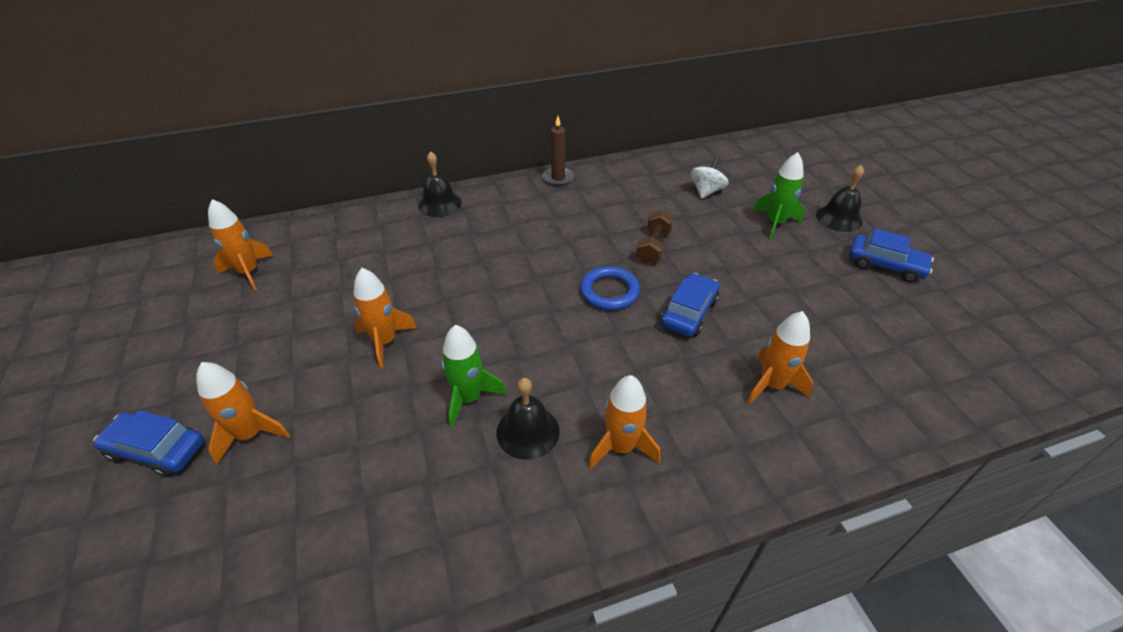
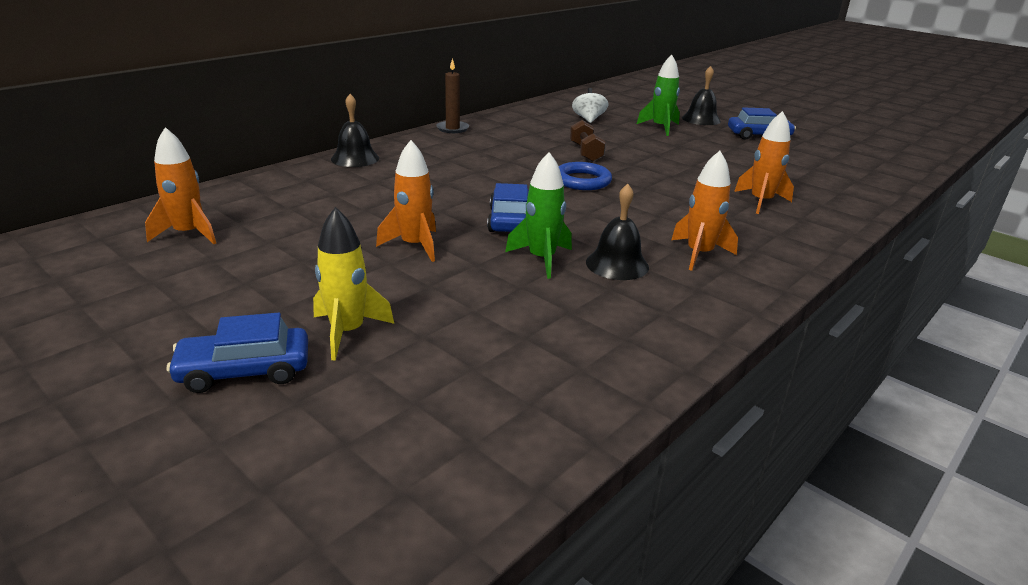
camera: 30 degrees left, 15 degrees down
orange rocket [196,362,290,464] -> yellow rocket [313,207,394,361]
blue car [660,273,719,337] -> blue car moved to [487,183,529,232]

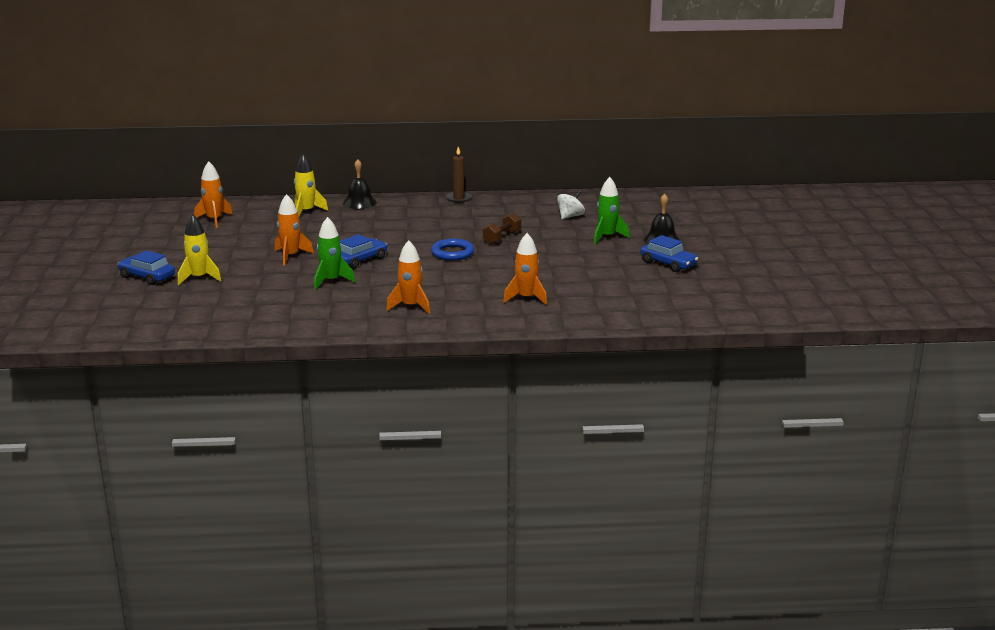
camera: 45 degrees right, 5 degrees down
black bell [586,184,649,280] -> none
none -> yellow rocket [294,154,328,217]

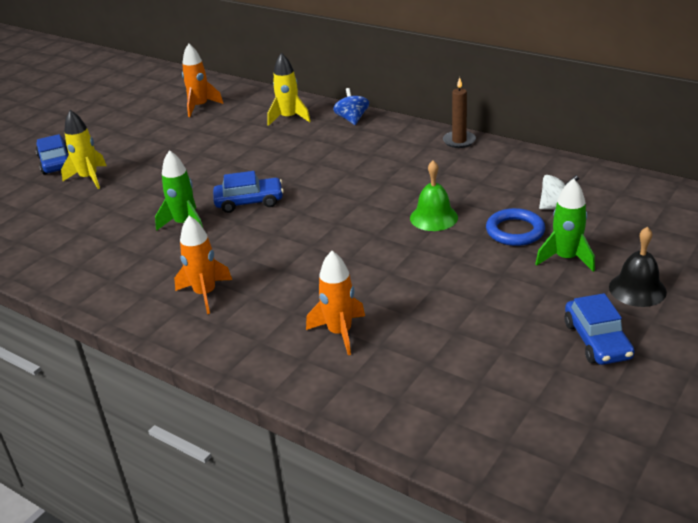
camera: 40 degrees right, 10 degrees up
orange rocket [275,194,314,265] -> none
black bell [343,159,377,209] -> blue spinning top [333,88,369,125]
blue ring [431,239,474,261] -> blue ring moved to [486,208,545,246]
brown dumbbell [483,213,521,245] -> green bell [410,160,458,231]

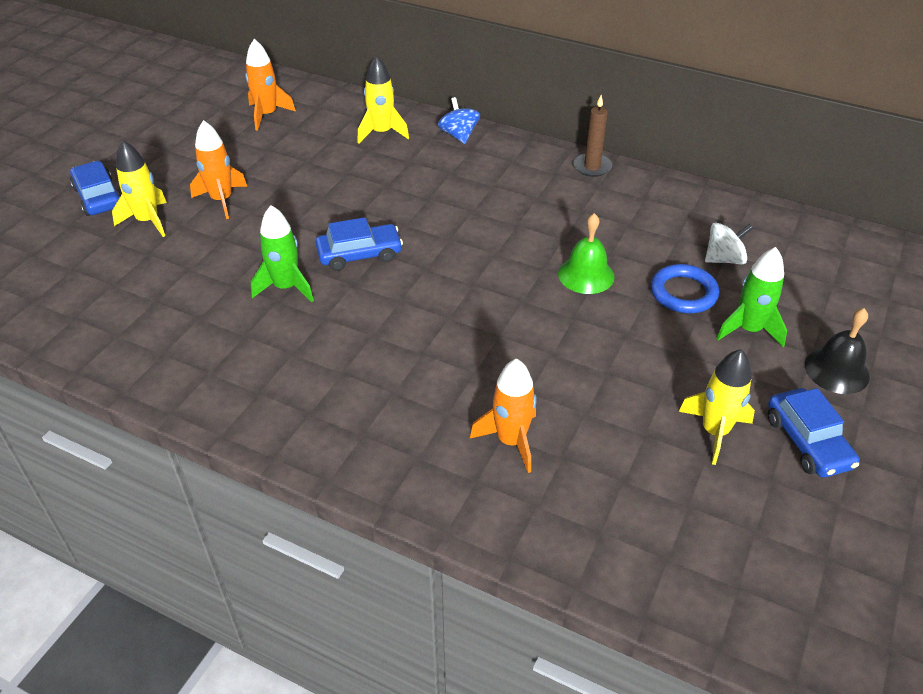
camera: 10 degrees left, 10 degrees up
orange rocket [174,216,232,314] -> orange rocket moved to [190,120,247,219]
none -> yellow rocket [679,349,755,465]

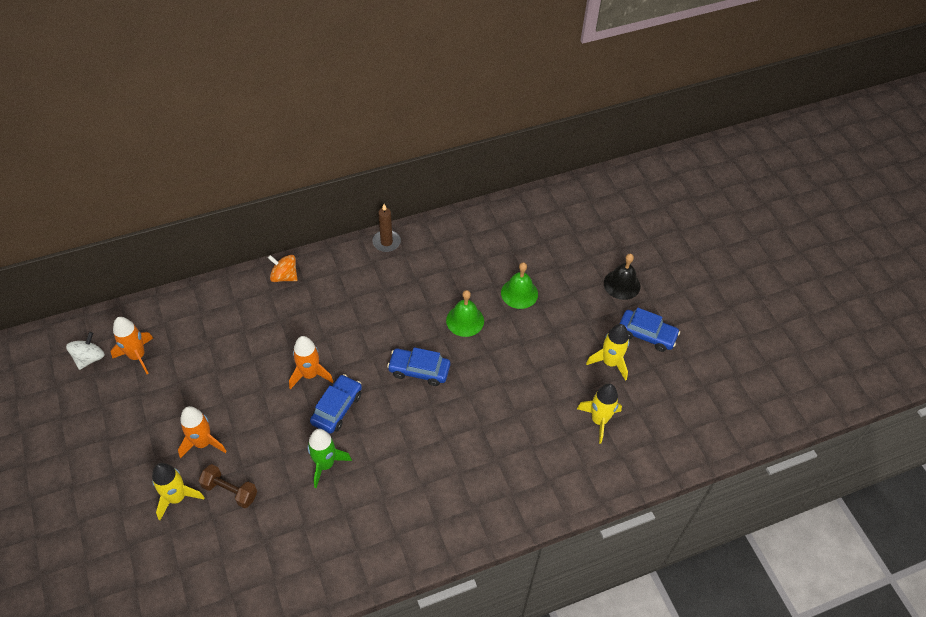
camera: 50 degrees left, 10 degrees up
blue car [70,161,121,216] -> blue car moved to [387,347,450,386]
yellow rocket [357,56,409,144] -> yellow rocket moved to [577,383,622,444]
blue spinning top [438,97,480,144] -> orange spinning top [268,255,298,282]
orange rocket [470,358,537,473] -> orange rocket moved to [289,336,333,389]
blue ring [651,264,719,313] -> green bell [501,262,538,309]
white spinning top [705,223,753,264] -> white spinning top moved to [66,332,105,370]
green rocket [716,247,787,347] -> none
none -> brown dumbbell [199,464,257,508]

